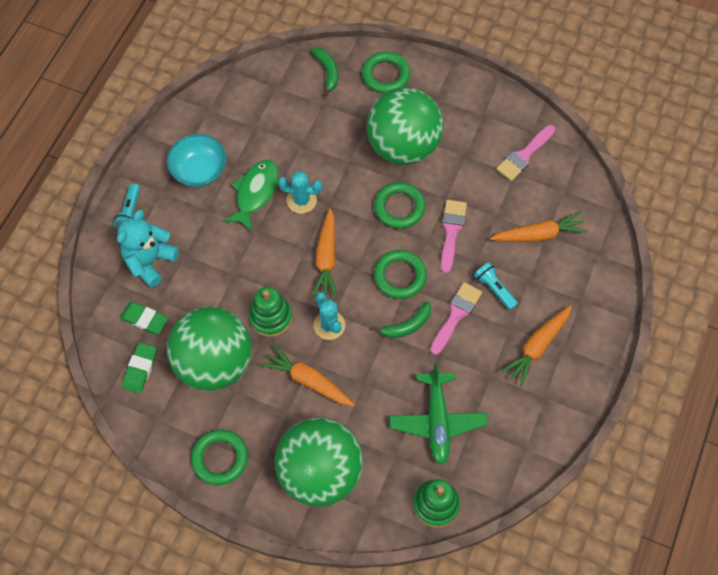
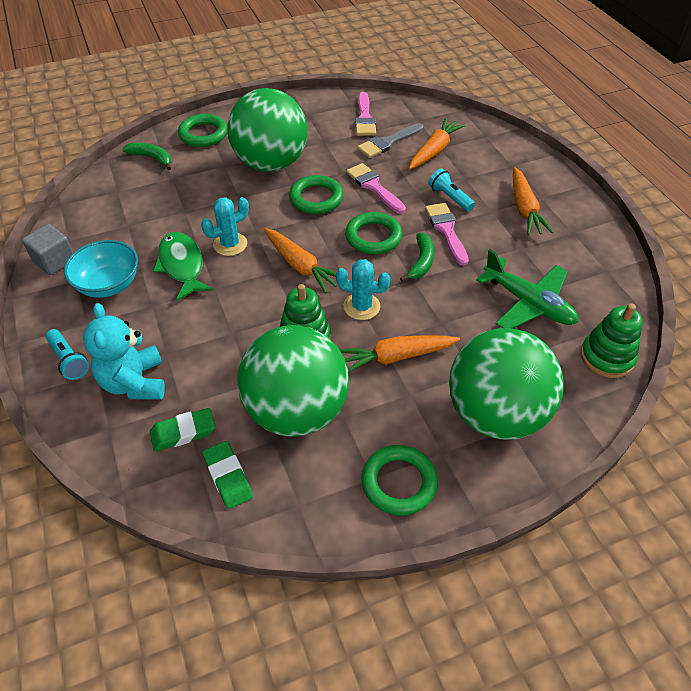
camera: 45 degrees left, 15 degrees down
turquoise flashlight [474,262,518,310] -> turquoise flashlight turned 45 degrees clockwise [429,168,475,212]
none -> grey cube [22,224,73,275]
none -> grey brush [357,123,423,158]

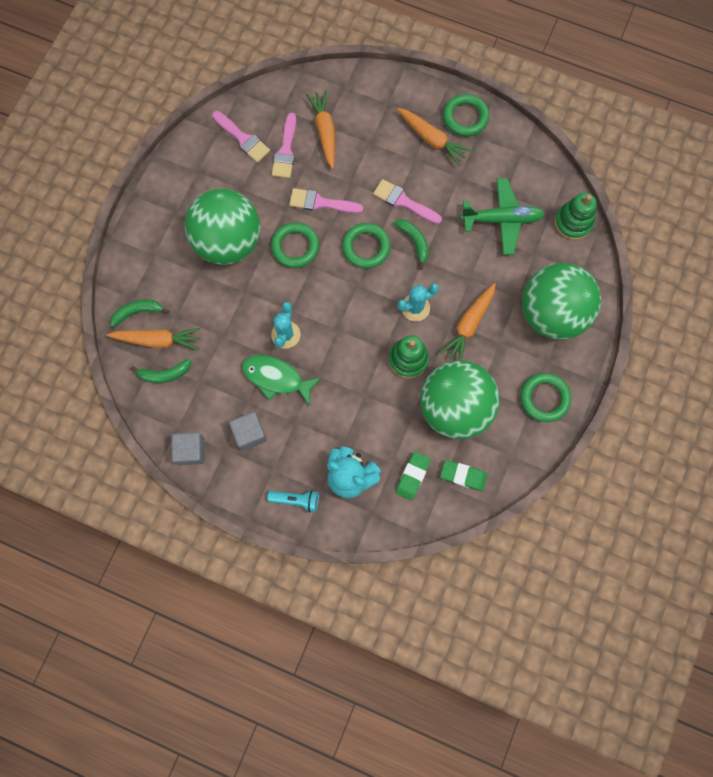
camera: 45 degrees left, 25 degrees up
turquoise bowl [64,240,138,298] -> grey cube [229,412,267,451]
green ring [178,114,228,147] -> green ring moved to [443,94,489,137]
orange carrot [264,228,337,294] -> orange carrot moved to [107,328,201,350]
grey brush [357,123,423,158] -> pink brush [272,113,296,178]
turquoise flashlight [429,168,475,212] -> none
none -> green banana [130,359,191,383]

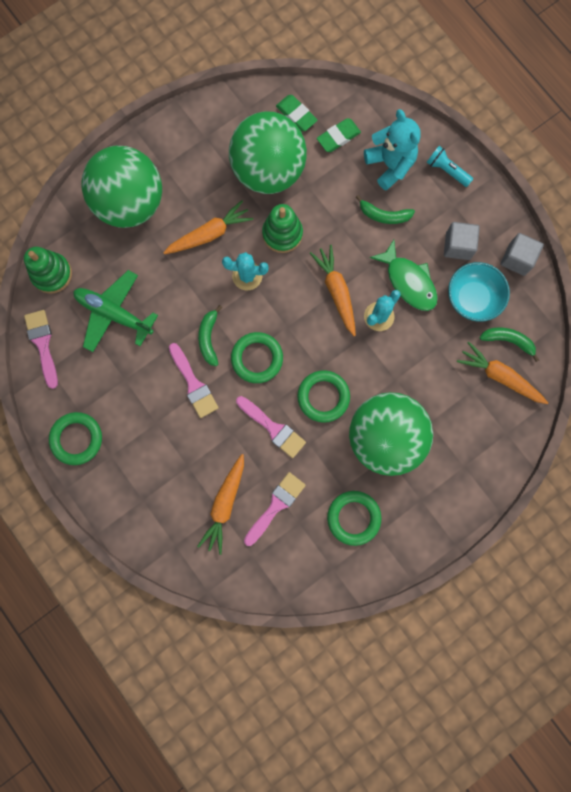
camera: 150 degrees left, 5 degrees up
green banana [110,300,169,327] -> green banana moved to [356,195,415,224]
pink brush [212,111,270,163] -> pink brush moved to [24,310,58,389]
orange carrot [397,108,472,166] -> orange carrot moved to [310,245,356,336]
green ring [520,373,571,422] -> green ring moved to [327,491,381,546]
none -> turquoise bowl [448,262,510,322]

